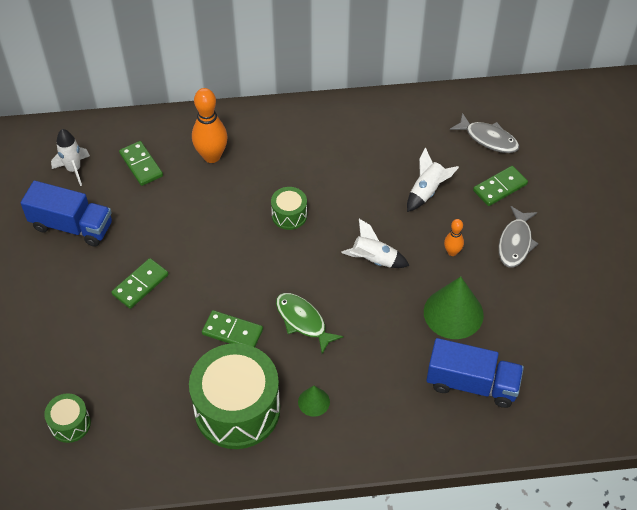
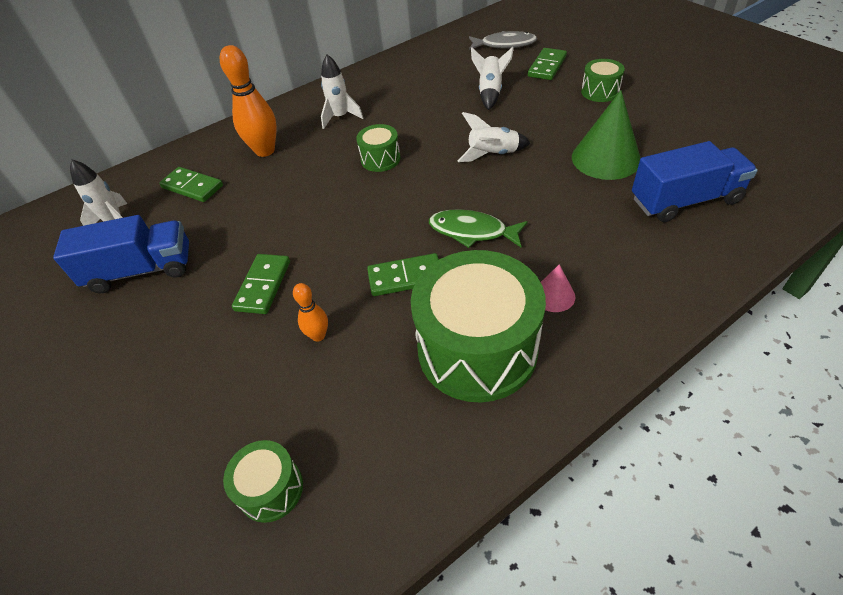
camera: 25 degrees left, 5 degrees down
green cone [298,386,330,417] -> pink cone [541,264,575,312]
orange bowling pin [444,219,464,256] -> orange bowling pin moved to [293,283,328,342]
grey fish [498,206,539,268] -> green drum [581,59,625,102]
none -> white rocket [321,55,363,129]

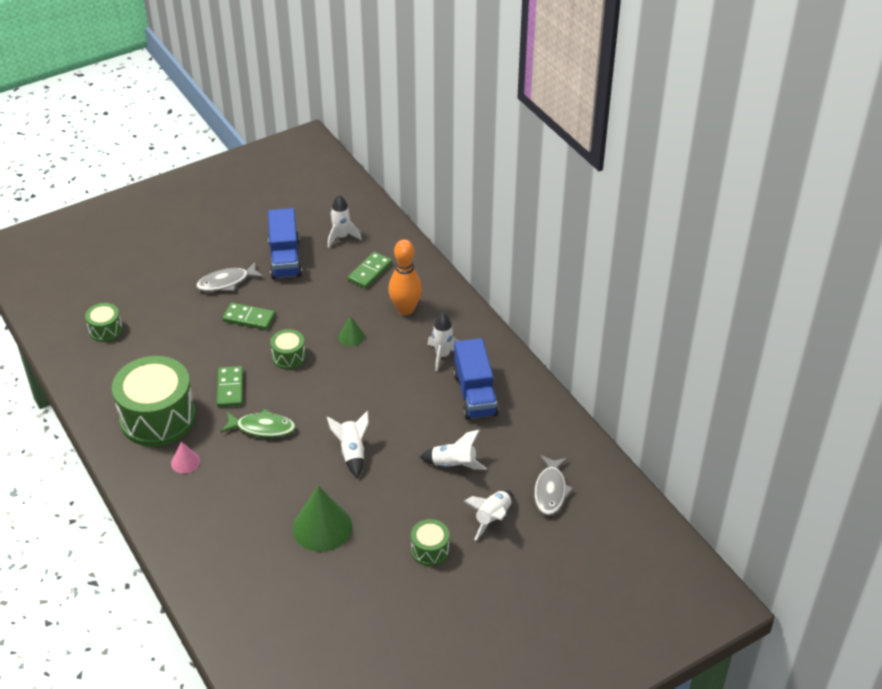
camera: 90 degrees right, 5 degrees down
orange bowling pin [293,283,328,342] -> none
green drum [356,124,401,172] -> green drum moved to [270,329,306,369]
green fish [429,209,528,248] -> green fish turned 75 degrees clockwise [221,409,296,438]
green domino [528,48,567,80] -> white rocket [464,490,513,540]
blue truck [632,141,758,222] -> blue truck moved to [453,338,499,420]
none -> grey fish [196,262,264,292]
none -> green cone [339,316,365,346]

